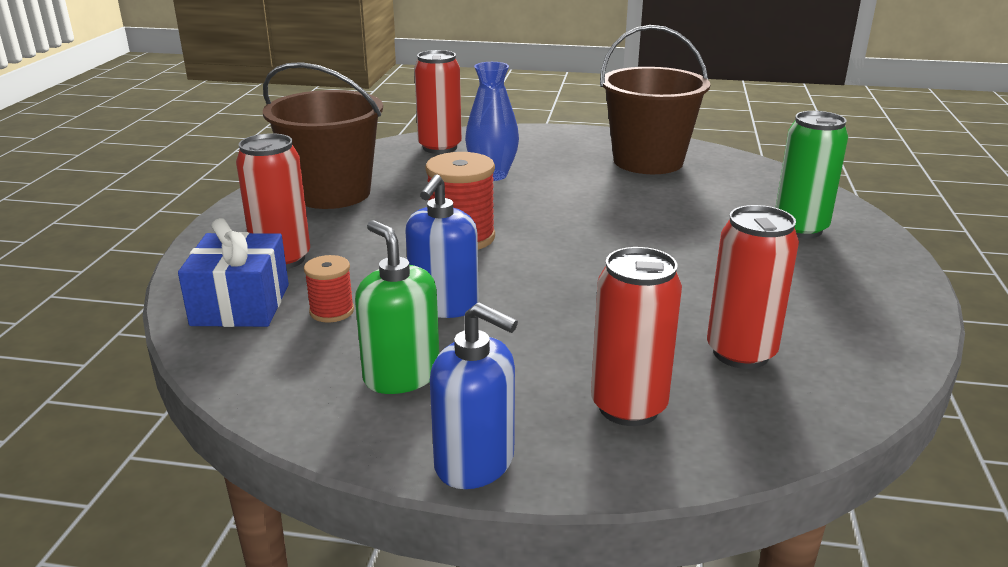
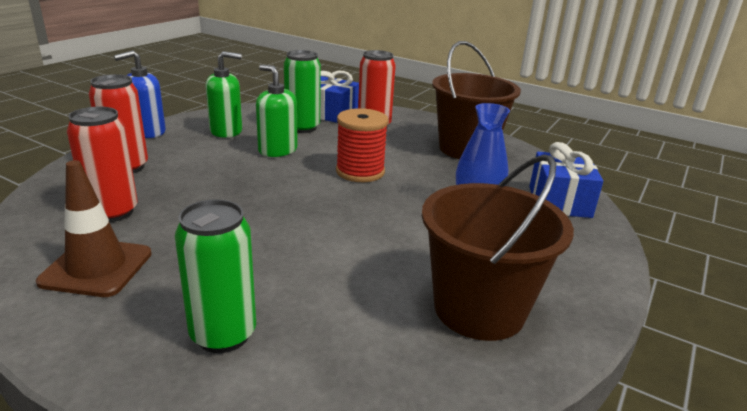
camera: 110 degrees right, 0 degrees up
red spool [304,255,354,322] -> green can [284,50,321,133]
blue soap dispenser [405,175,479,318] -> green soap dispenser [256,65,298,157]
red can [414,50,462,154] -> blue gift [529,142,603,218]
none -> brown traffic cone [36,160,152,297]

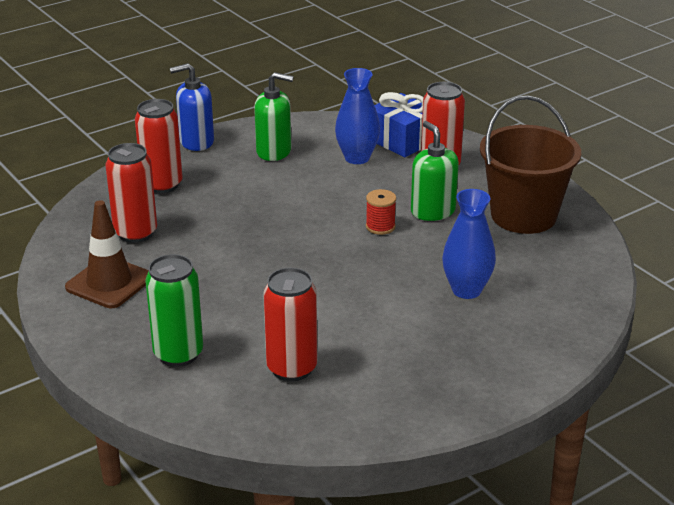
camera: 25 degrees right, 5 degrees up
green soap dispenser [256,65,298,157] -> green soap dispenser moved to [411,121,459,221]
green can [284,50,321,133] -> blue vase [335,68,380,164]
red spool [336,108,389,182] -> red spool [366,189,396,235], size x0.57
brown bucket [422,155,574,341] -> none
blue gift [529,142,603,218] -> none
none -> red can [263,268,317,382]

